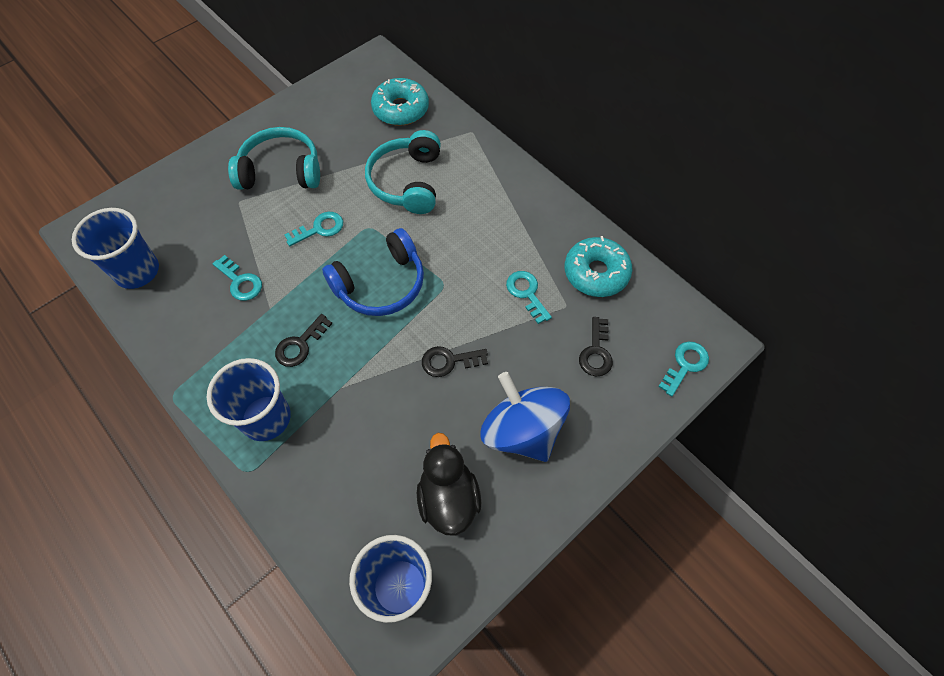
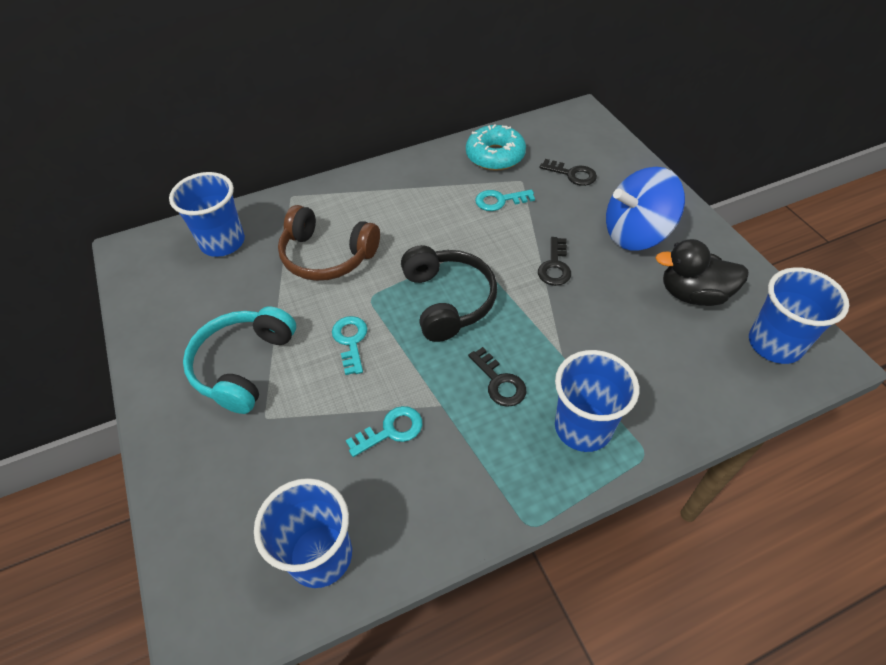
camera: 70 degrees left, 10 degrees down
blue headphones [322,228,424,316] -> black headphones [401,245,497,342]
turquoise headphones [365,130,441,214] -> brown headphones [278,205,380,281]
turquoise donut [371,78,429,126] -> blue cup [169,172,245,257]
turquoise key [658,342,709,396] -> none

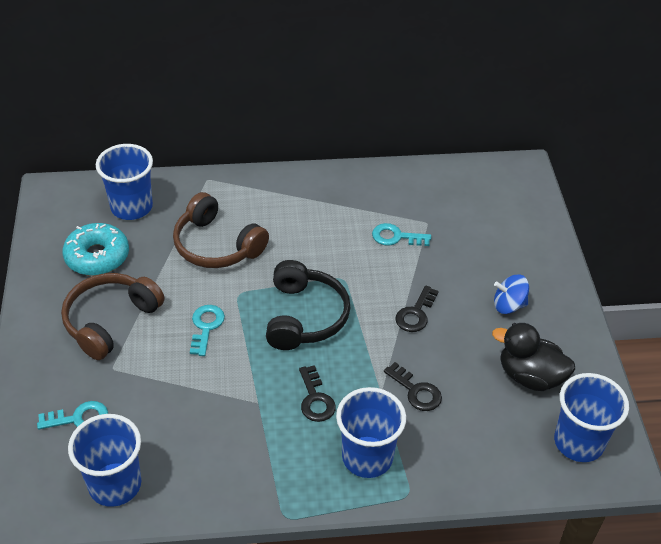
camera: 15 degrees right, 5 degrees down
turquoise headphones [183,306,296,414] -> brown headphones [61,273,164,360]
turquoise key [346,406,423,457] -> turquoise key moved to [37,401,108,430]
turquoise donut [466,124,526,171] -> turquoise donut moved to [62,223,129,276]
black key [540,159,597,186] -> black key moved to [384,362,442,411]
blue spinning top [606,167,685,251] -> blue spinning top [494,275,529,314], size x0.53

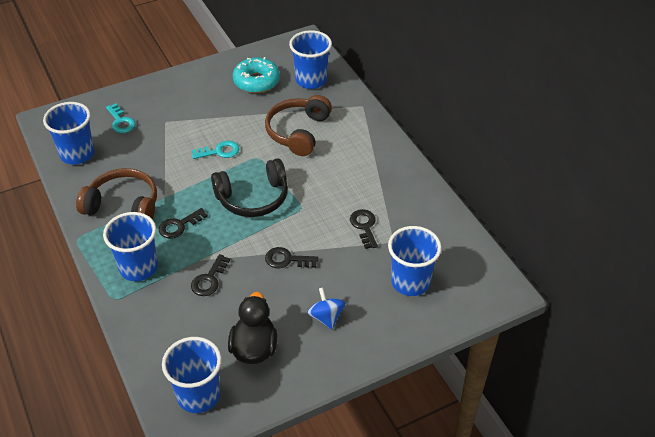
camera: 70 degrees right, 0 degrees up
brown headphones [61,273,164,360] -> brown headphones moved to [76,168,157,219]
turquoise key [372,223,431,246] -> black key [350,209,378,249]
none -> blue cup [388,226,442,296]

